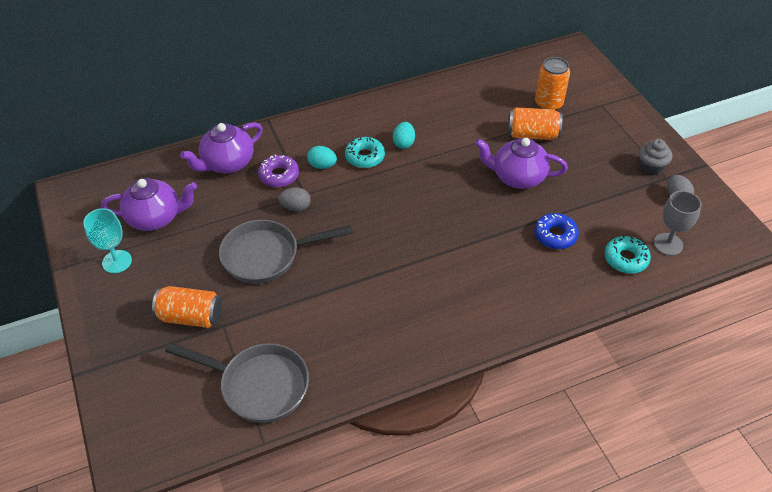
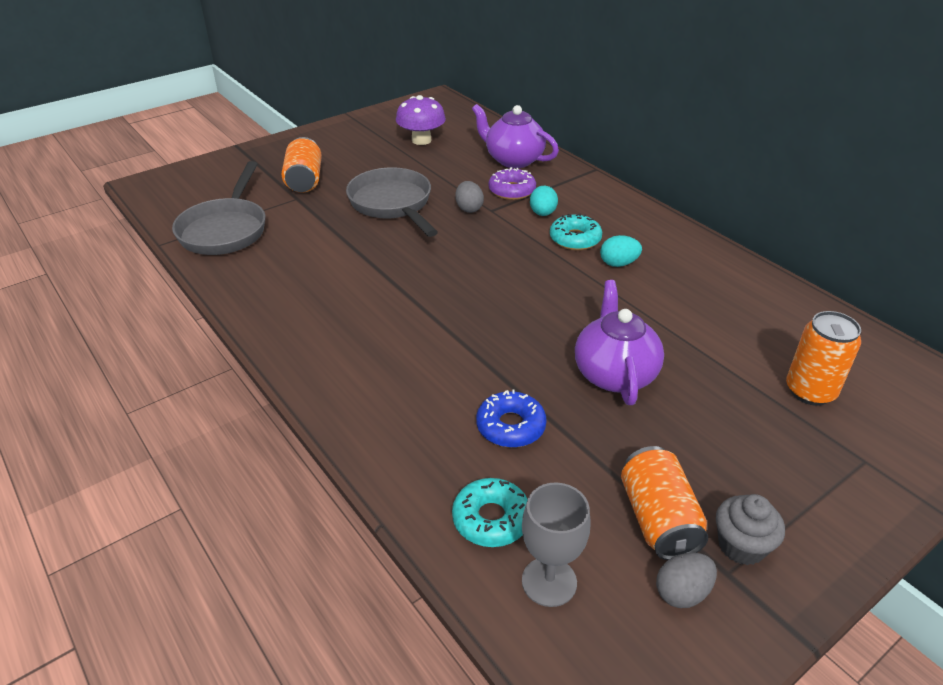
camera: 75 degrees right, 10 degrees down
turquoise goblet [83,208,132,273] -> none
purple teapot [101,178,197,231] -> purple mushroom [396,95,446,145]
orange can [508,107,562,140] -> orange can moved to [621,446,708,560]

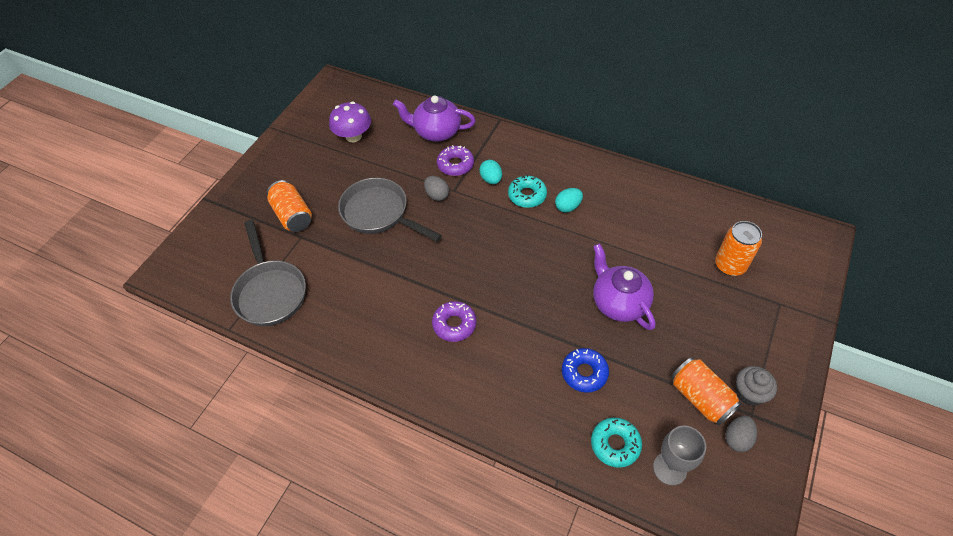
camera: 25 degrees left, 15 degrees up
none -> purple donut [432,301,476,342]

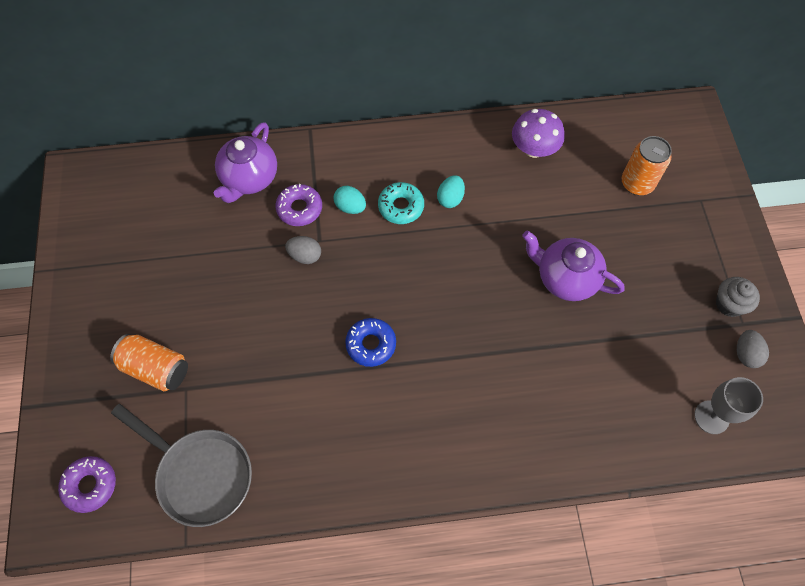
camera: 35 degrees left, 10 degrees up
purple mushroom [329,102,371,142] -> purple mushroom moved to [512,109,565,158]
grey pan [338,178,442,242] -> none
purple teapot [393,95,476,141] -> purple teapot turned 45 degrees counterclockwise [214,122,277,203]
purple donut [432,301,476,342] -> purple donut moved to [58,456,116,513]
blue donut [562,348,609,393] -> blue donut moved to [345,318,396,367]
turquoise donut [591,418,642,468] -> none
orange can [671,357,742,426] -> none

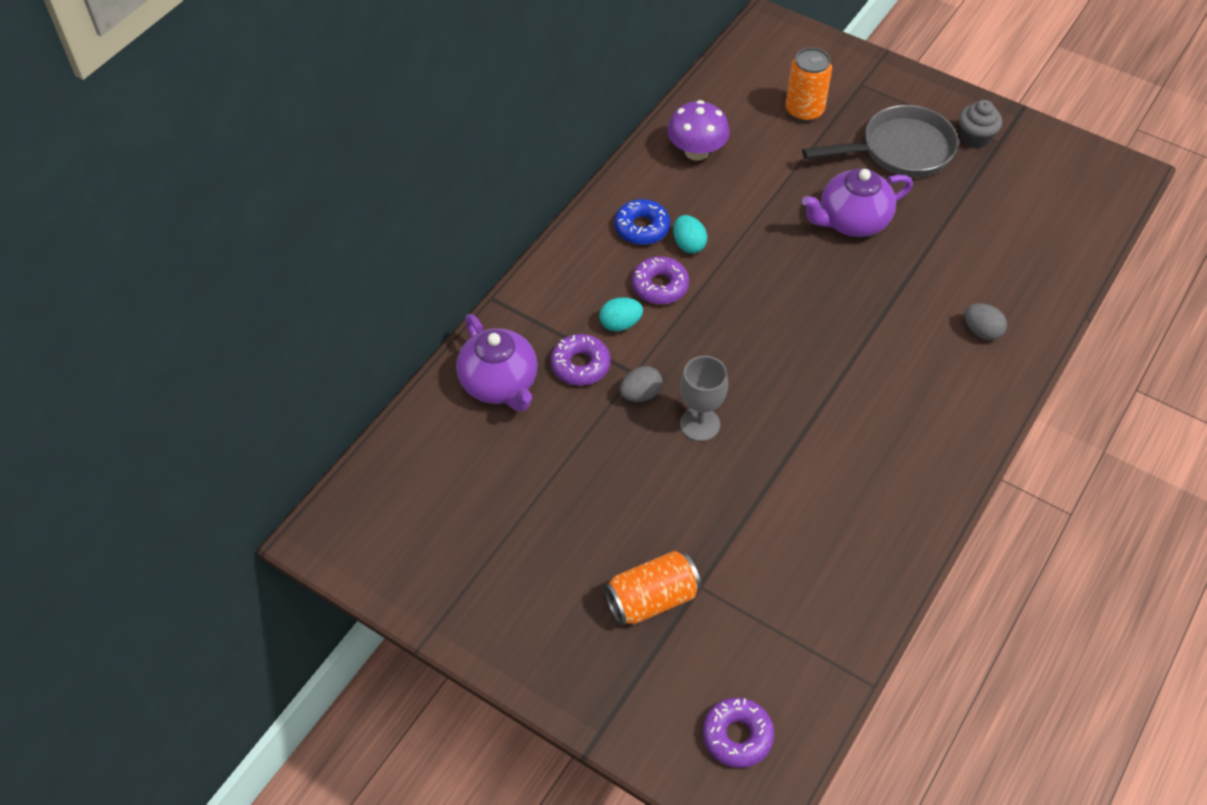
camera: 50 degrees left, 10 degrees down
grey pan [111,404,252,527] -> grey pan moved to [802,105,959,177]
blue donut [345,318,396,367] -> blue donut moved to [614,199,670,245]
turquoise donut [378,182,424,224] -> purple donut [632,256,689,304]
grey goblet [694,377,763,434] -> grey goblet moved to [680,356,728,441]
grey egg [737,330,769,368] -> grey egg moved to [964,303,1007,341]

